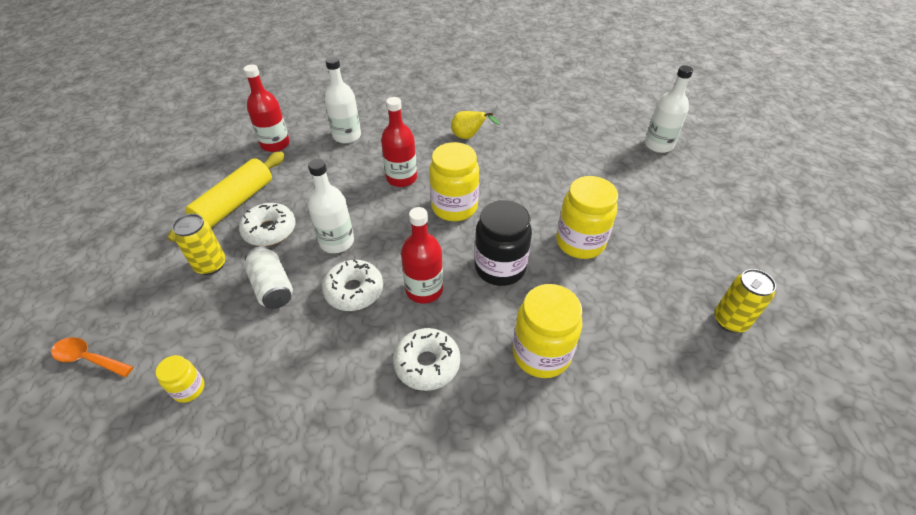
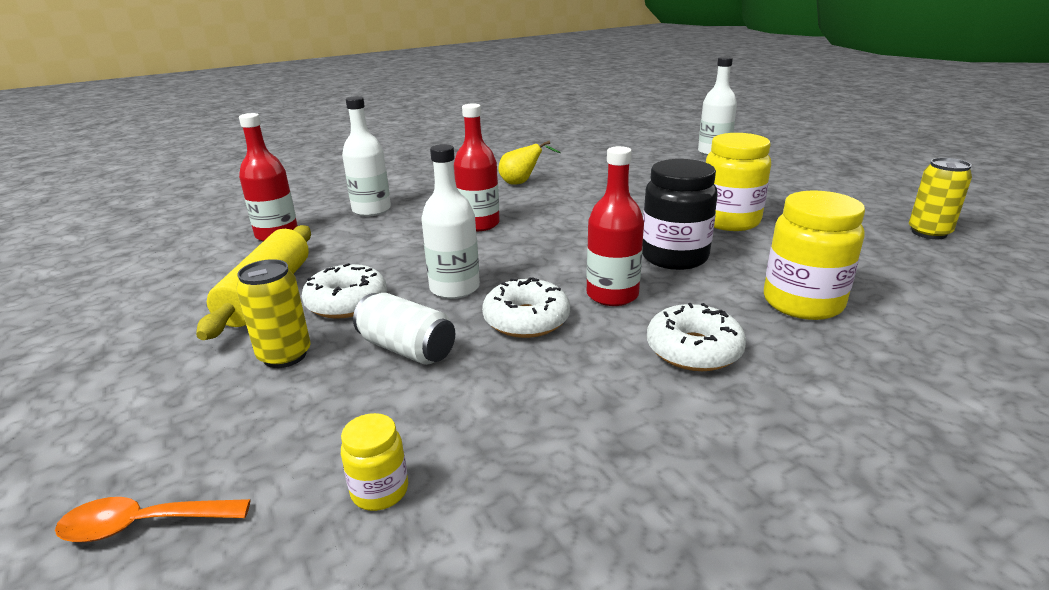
camera: 25 degrees left, 20 degrees down
yellow jar [429,142,479,221] -> none

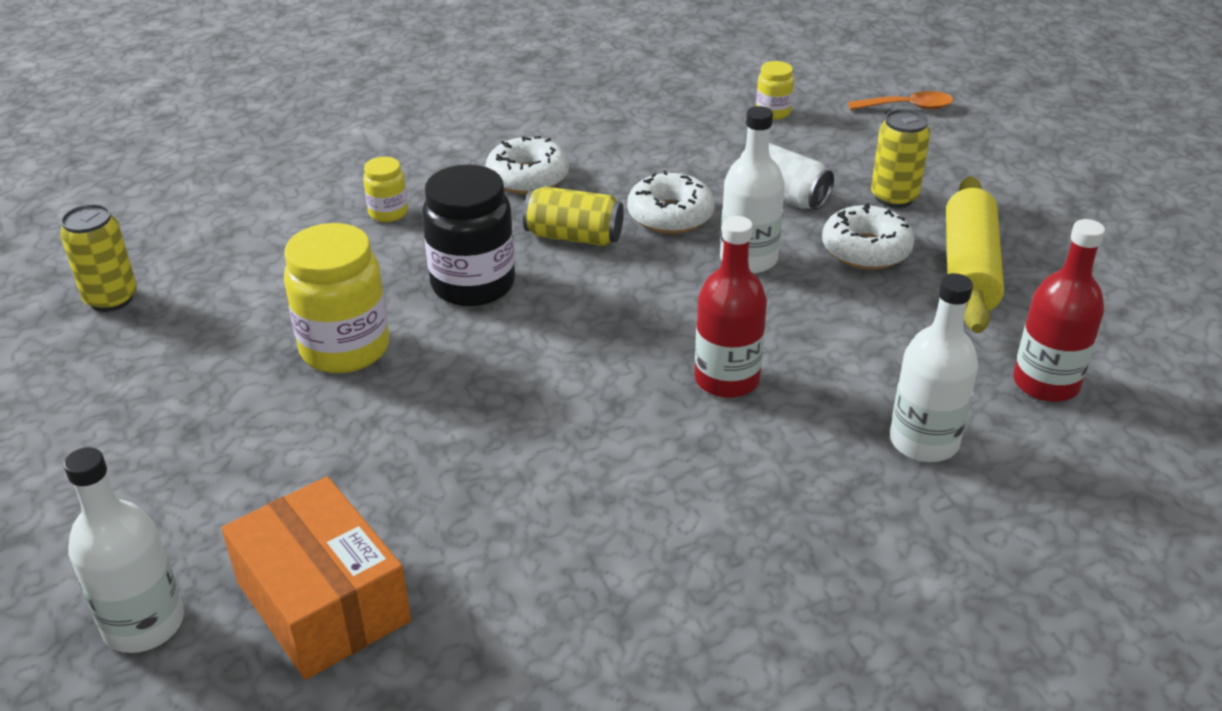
camera: 175 degrees left, 10 degrees up
yellow pear [498,140,561,185] -> none
red bottle [586,146,644,306] -> yellow can [523,186,624,246]
yellow jar [764,191,865,320] -> yellow jar [363,157,408,222], size x0.51
none -> orange box [222,476,411,680]

